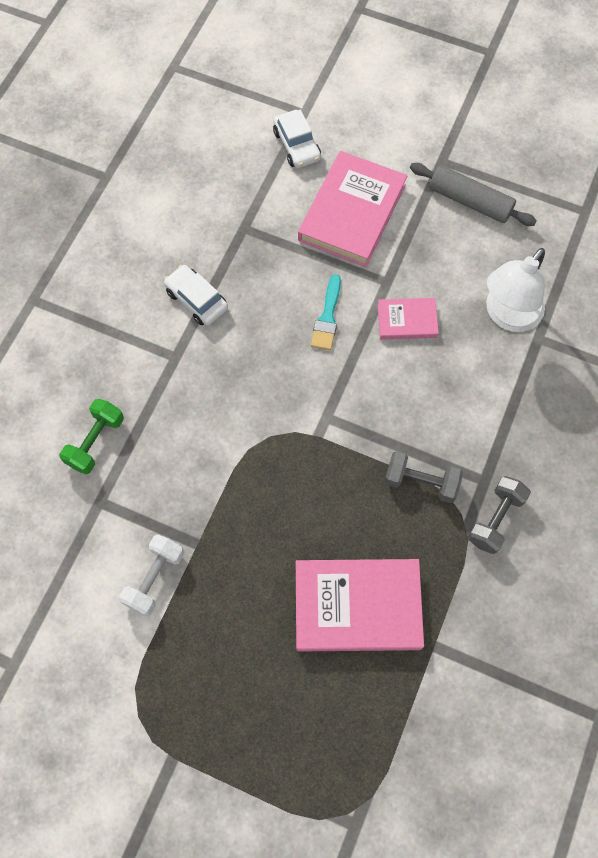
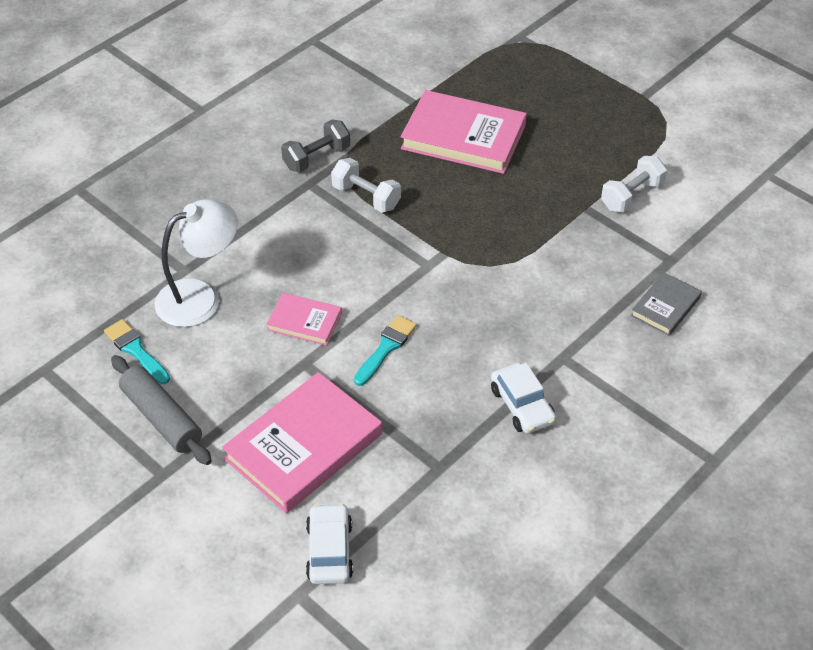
camera: 160 degrees left, 20 degrees down
green dumbbell [59,399,124,474] -> grey book [631,272,702,336]
grey dumbbell [384,451,463,503] -> white dumbbell [331,158,401,213]
none -> turquoise brush [104,319,170,384]

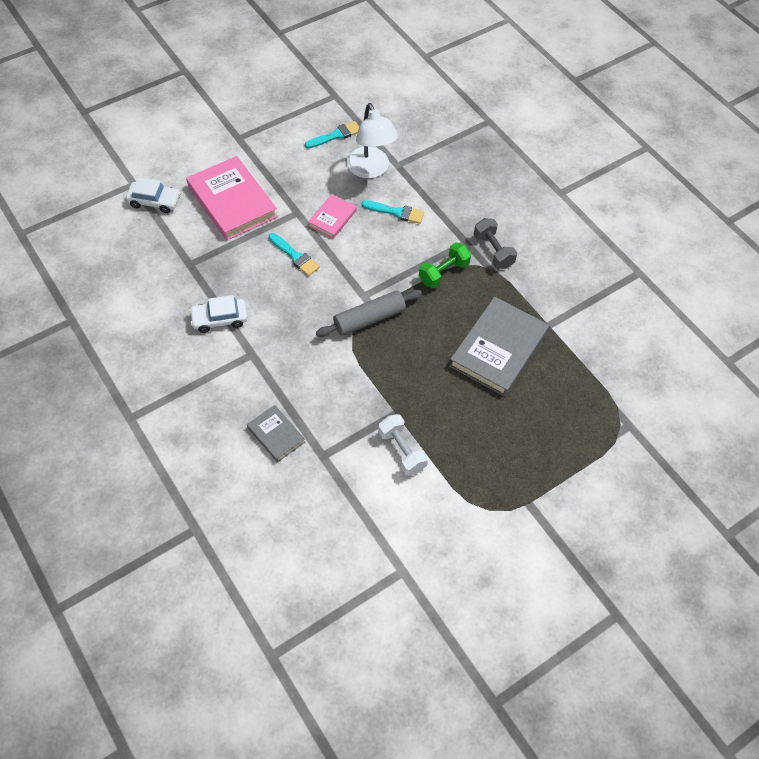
camera: 100 degrees right, 10 degrees up
grey rolling pin [111,355,212,465] -> grey rolling pin moved to [316,290,422,337]
white dumbbell [331,158,401,213] -> green dumbbell [419,242,471,288]
pink book [401,90,527,174] -> grey book [449,297,549,397]
none -> turquoise brush [362,200,424,224]

